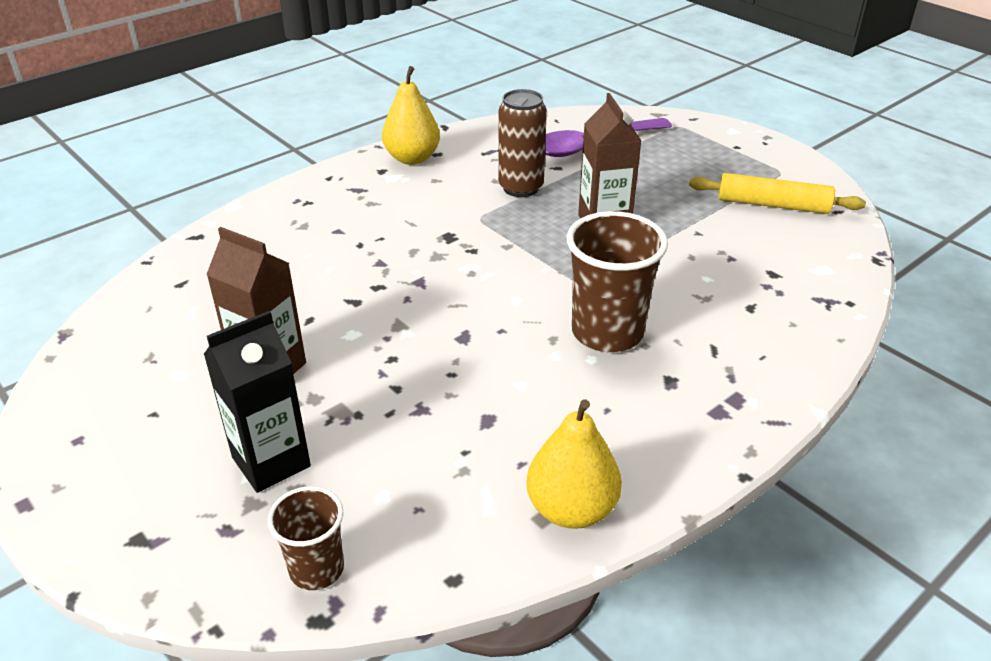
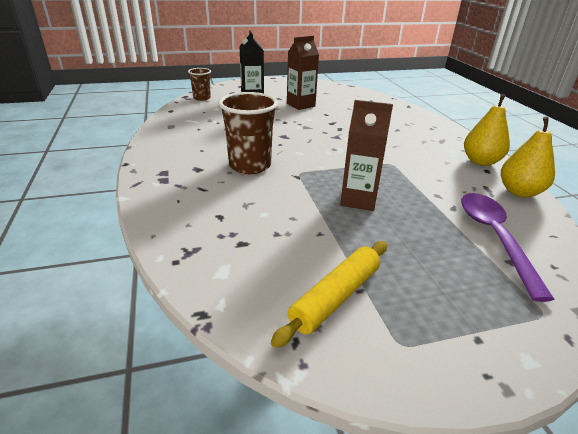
camera: 115 degrees right, 5 degrees down
brown can [498,89,547,197] -> none
yellow pear [527,400,622,529] -> yellow pear moved to [501,117,555,197]

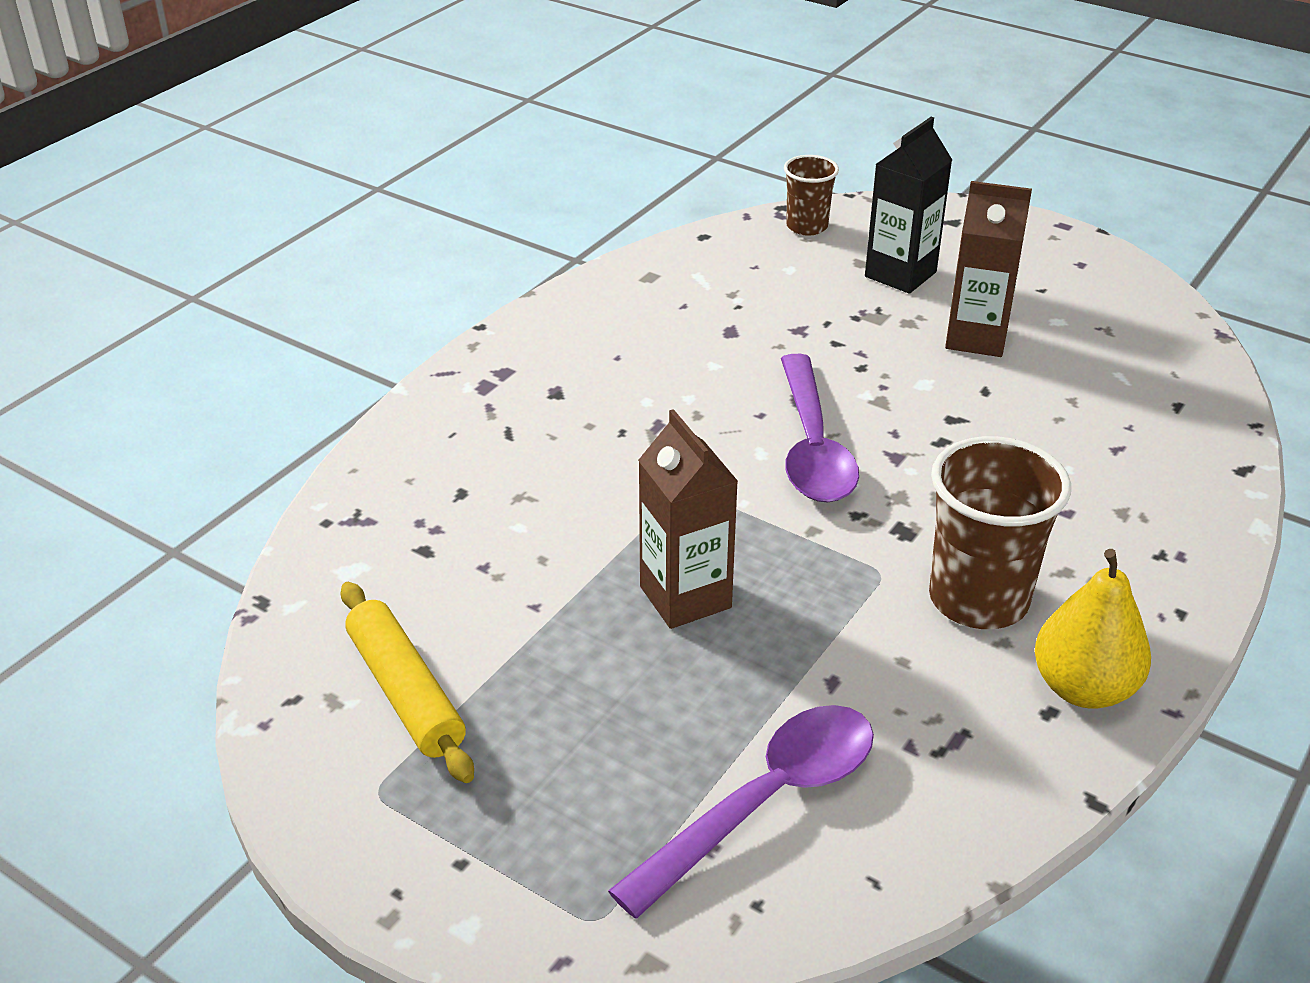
camera: 50 degrees right, 5 degrees up
brown cup [218,92,278,174] -> brown cup moved to [929,436,1071,629]
yellow rolling pin [271,241,387,348] -> yellow rolling pin turned 60 degrees clockwise [341,582,474,783]
yellow pear [501,117,555,197] -> none
none -> purple spoon [781,354,859,502]

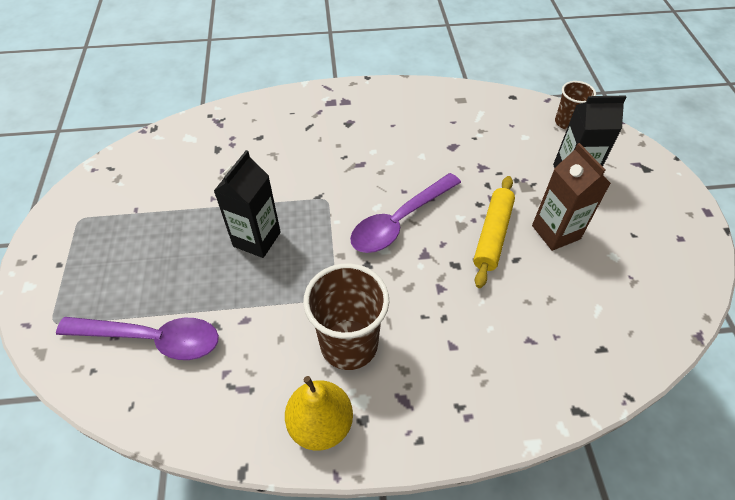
camera: 50 degrees right, 15 degrees up
yellow rolling pin [341,582,474,783] -> yellow rolling pin moved to [473,176,515,288]
brown carton [638,409,738,629] -> black carton [214,150,281,258]

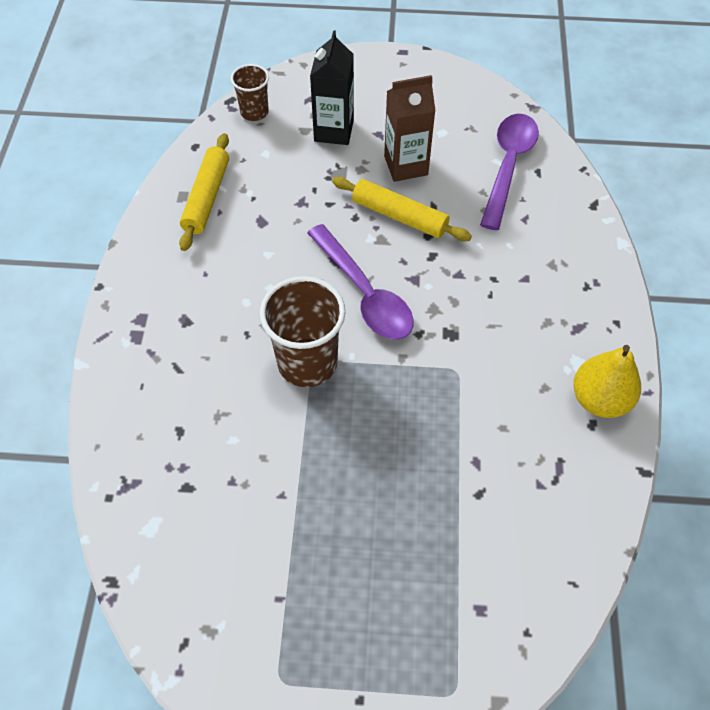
camera: 80 degrees left, 5 degrees up
purple spoon [56,317,219,360] -> purple spoon moved to [480,114,539,230]
black carton [214,150,281,258] -> none
brown cup [303,263,389,370] -> brown cup moved to [260,276,346,387]
none -> yellow rolling pin [179,133,229,251]

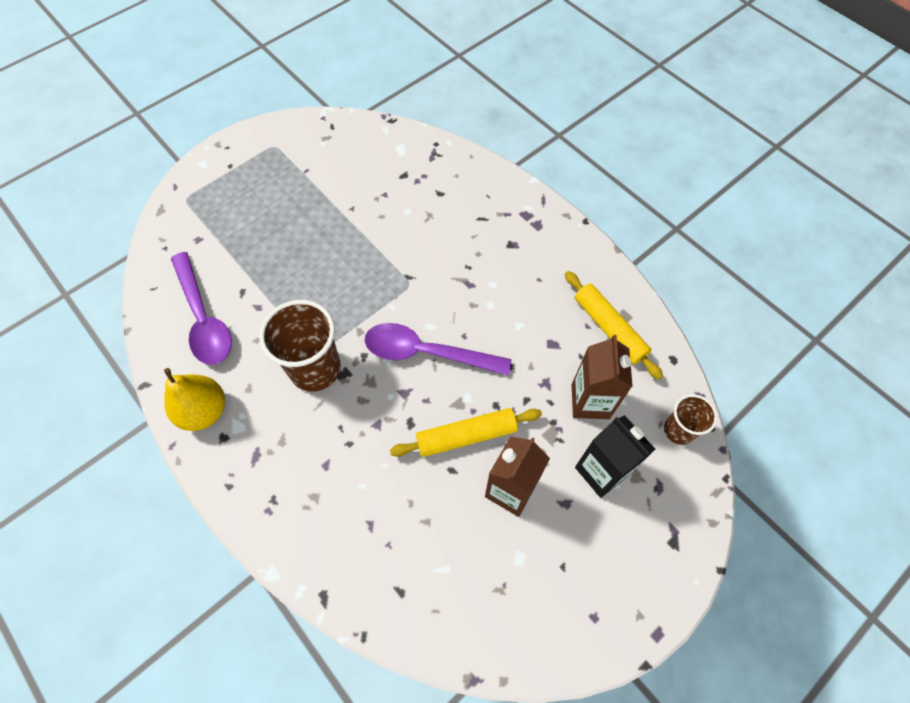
camera: 135 degrees right, 5 degrees up
brown cup [260,276,346,387] -> brown cup moved to [259,300,341,392]
purple spoon [480,114,539,230] -> purple spoon moved to [171,252,232,365]
none -> brown carton [572,335,633,419]

